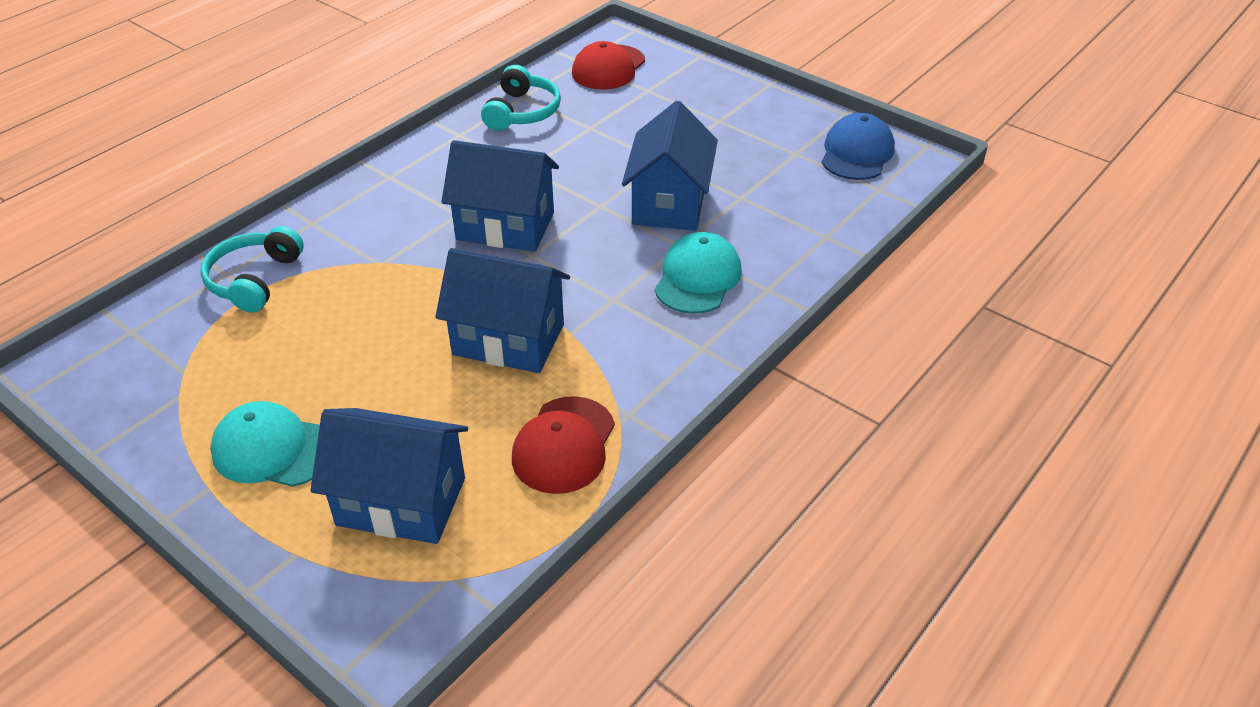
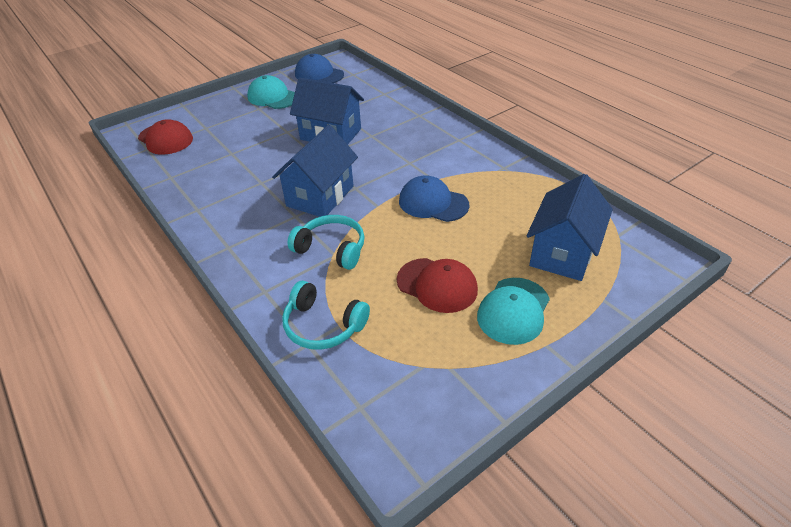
camera: 75 degrees left, 0 degrees up
blue house [435,248,570,373] -> blue cap [399,175,469,222]
turquoise headphones [481,65,561,131] -> turquoise headphones moved to [287,215,365,270]
red cap [512,396,615,494] -> red cap moved to [397,258,478,313]
turquoise cap [655,232,742,314] -> turquoise cap moved to [247,75,295,109]

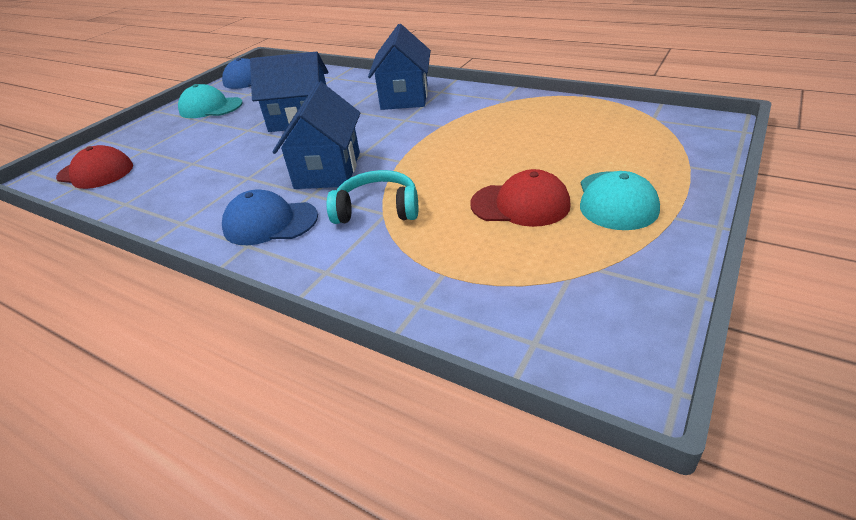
camera: 20 degrees left, 5 degrees down
turquoise headphones [282,281,370,350] -> none
blue cap [399,175,469,222] -> blue cap moved to [222,190,318,245]
blue house [526,174,613,281] -> blue house moved to [368,24,431,110]

